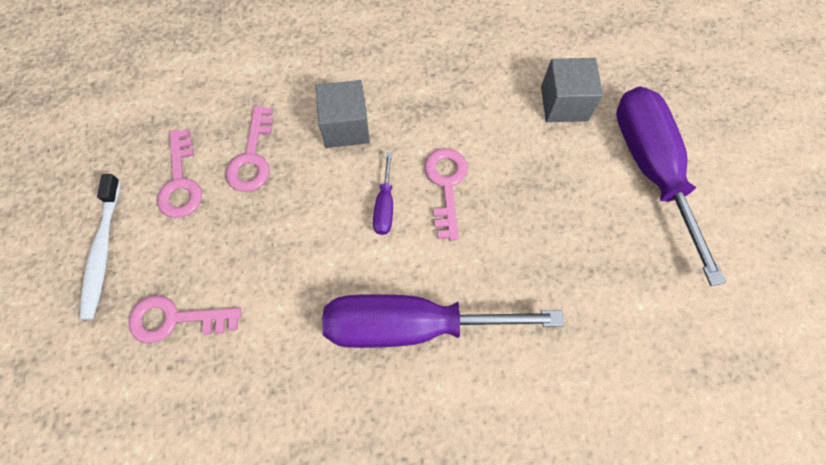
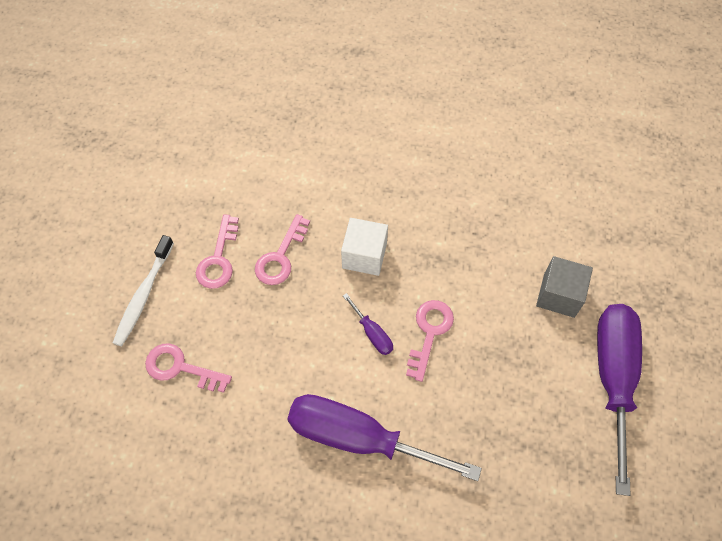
camera: 20 degrees right, 5 degrees down
grey cube [316,80,370,148] -> white cube [341,218,388,276]
purple screwdriver [373,152,393,235] -> purple screwdriver turned 60 degrees counterclockwise [343,293,393,355]

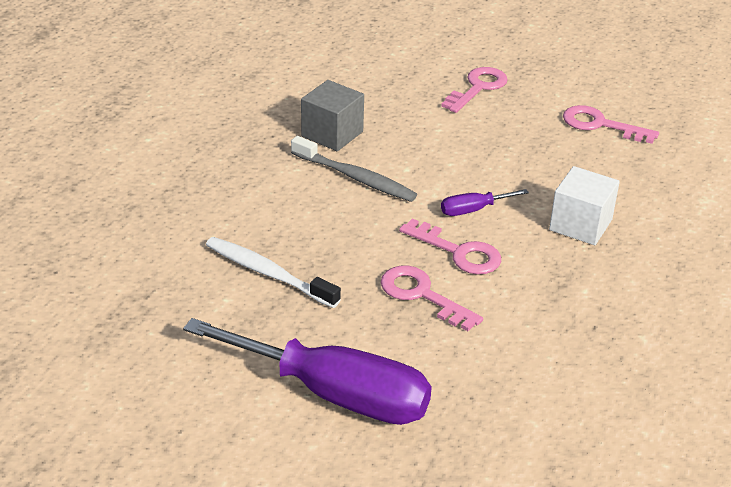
camera: 105 degrees right, 25 degrees down
white toothbrush [113,235,174,346] -> white toothbrush moved to [206,237,341,308]
pink key [255,214,310,285] -> pink key moved to [381,266,483,331]
purple screwdriver [287,394,482,481] -> grey toothbrush [291,136,417,202]
grey cube [536,256,593,318] -> grey cube moved to [301,80,364,151]

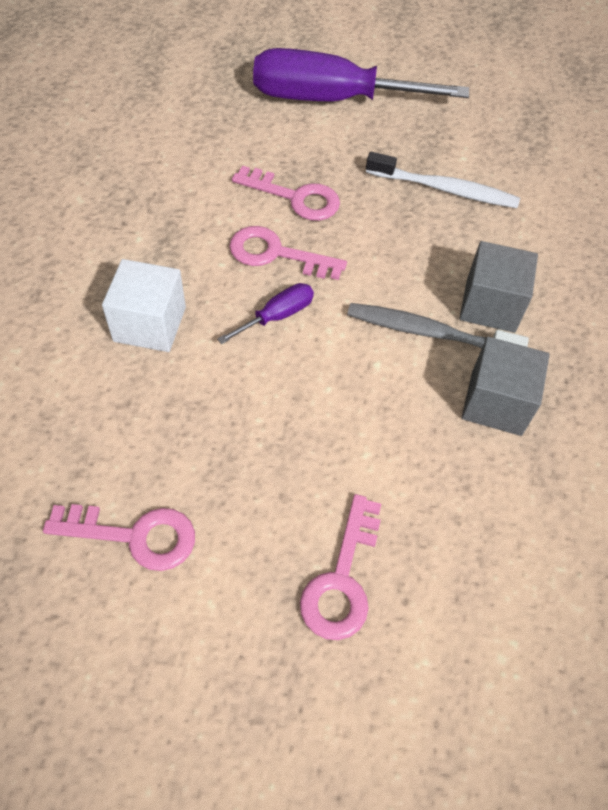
camera: 160 degrees right, 20 degrees up
none -> grey cube [459,241,538,333]

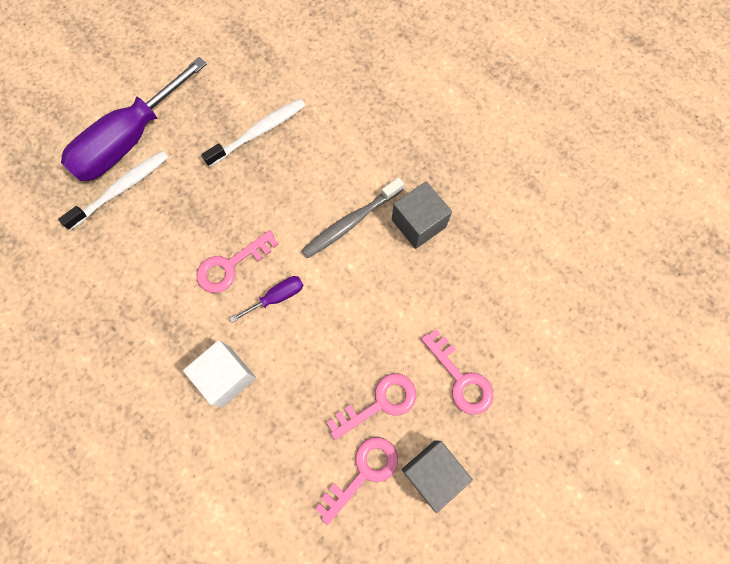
camera: 50 degrees left, 15 degrees up
purple screwdriver [217,283,314,344] -> purple screwdriver turned 60 degrees clockwise [230,276,304,323]
pink key [232,166,340,221] -> pink key moved to [327,373,416,440]
grey cube [459,241,538,333] -> grey cube moved to [402,440,473,513]
none -> white toothbrush [58,150,169,230]

